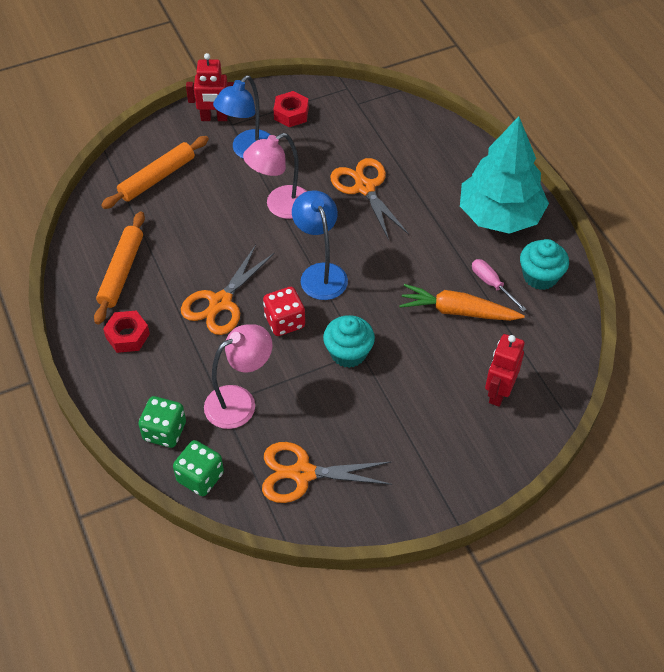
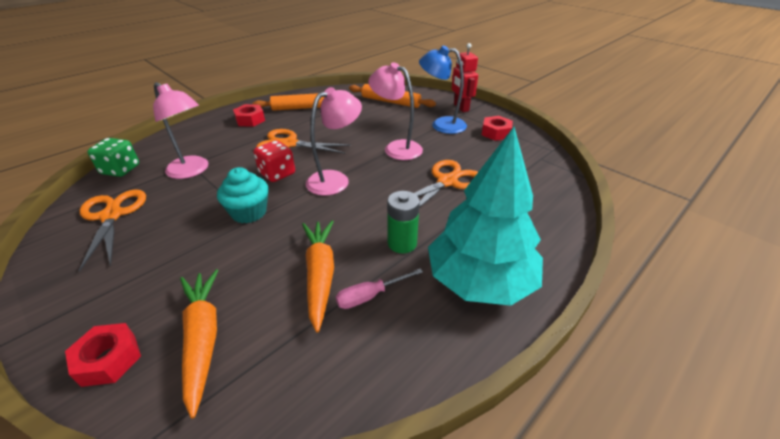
camera: 70 degrees right, 15 degrees down
green dice [138,396,186,448] -> none
blue lamp [292,190,348,300] -> pink lamp [306,87,362,196]
pink screwdriver [472,259,527,312] -> pink screwdriver turned 150 degrees counterclockwise [336,268,423,309]
red robot [485,334,525,407] -> orange carrot [180,269,218,419]
turquoise cupcake [520,239,569,290] -> none
none -> red nut [65,323,141,387]
none -> green battery [387,191,420,253]

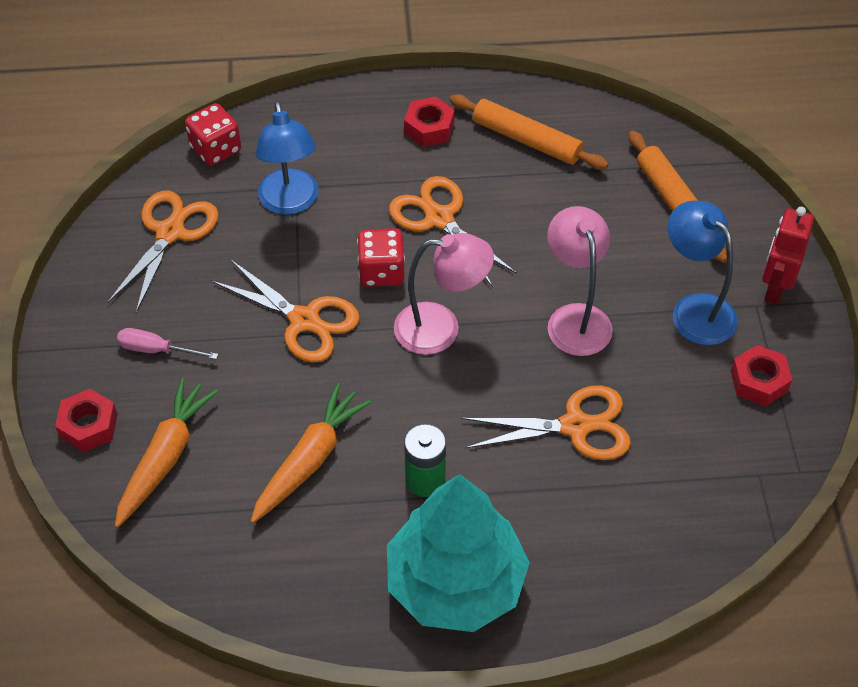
camera: 40 degrees right, 15 degrees up
green dice [87,138,139,177] -> red dice [185,103,241,166]
pink lamp [153,82,208,179] -> blue lamp [256,101,318,215]
turquoise cupcake [217,167,269,223] -> orange scissors [211,259,360,363]
pink screwdriver [336,268,423,309] -> pink screwdriver moved to [117,328,218,359]

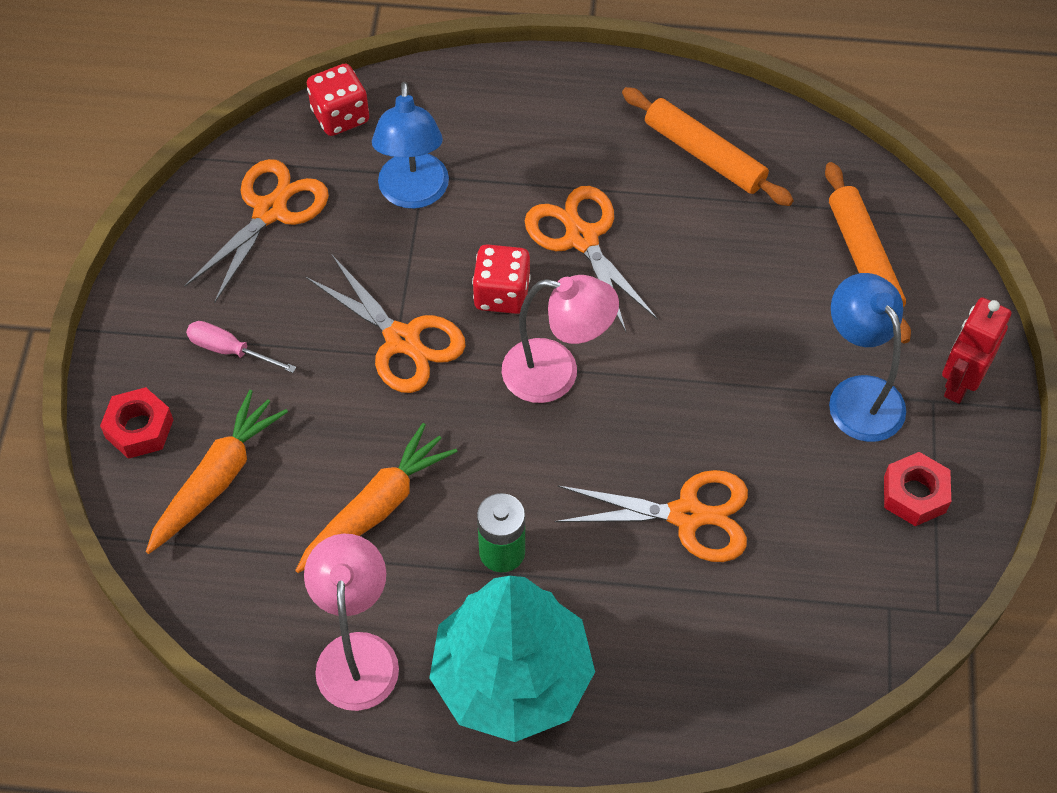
camera: 10 degrees right, 5 degrees up
red nut [404,96,455,147] -> none
pink lamp [547,206,613,356] -> pink lamp moved to [304,534,399,711]

